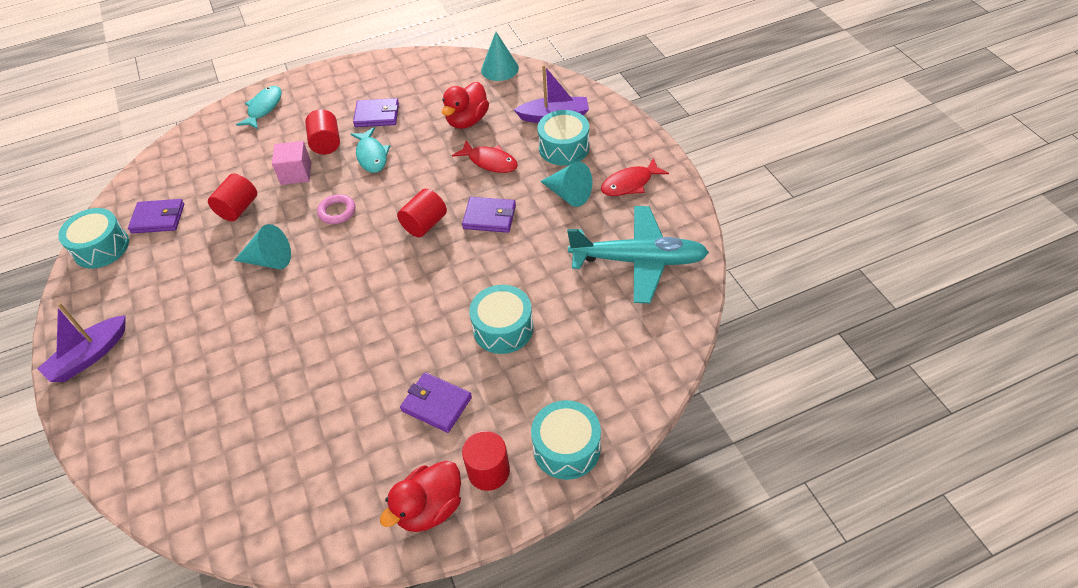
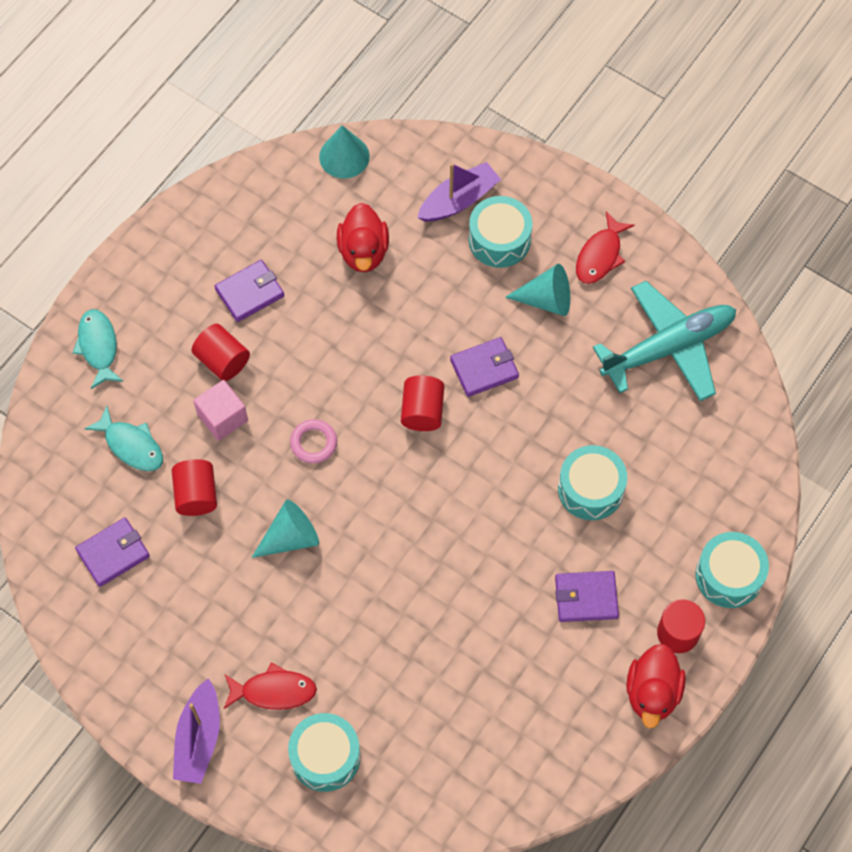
camera: 35 degrees left, 15 degrees up
turquoise drum [58,208,129,269] -> turquoise drum moved to [288,713,361,792]
turquoise fish [351,127,390,173] -> turquoise fish moved to [84,406,163,471]
red fish [452,140,518,173] -> red fish moved to [224,663,317,710]

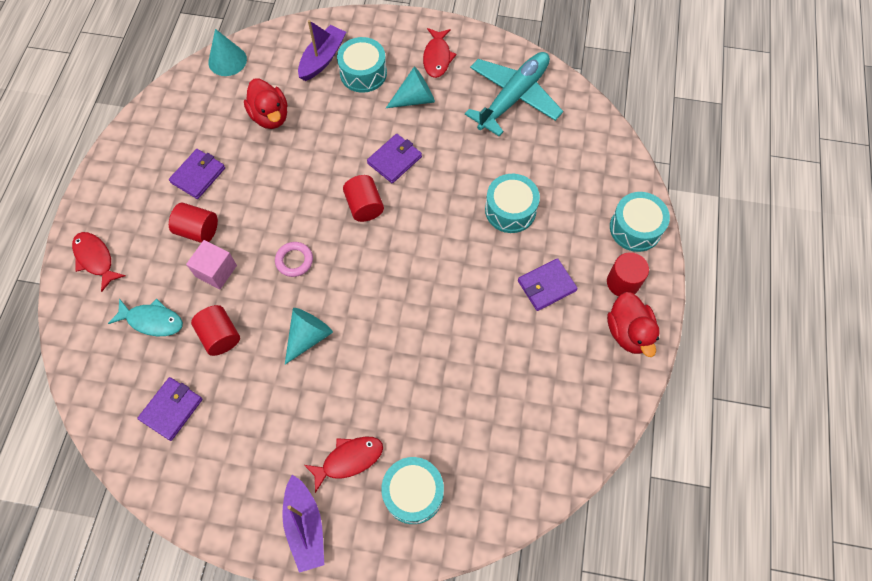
camera: 25 degrees left, 0 degrees up
turquoise fish [73,309,124,389] -> red fish [72,232,126,292]

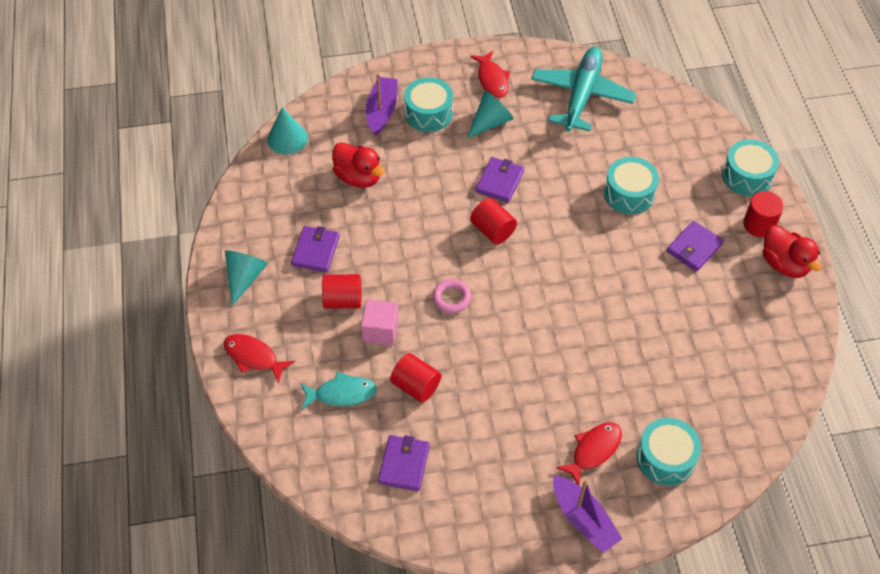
camera: 20 degrees left, 10 degrees down
turquoise cone [285,308,333,365] -> turquoise cone moved to [225,250,268,306]

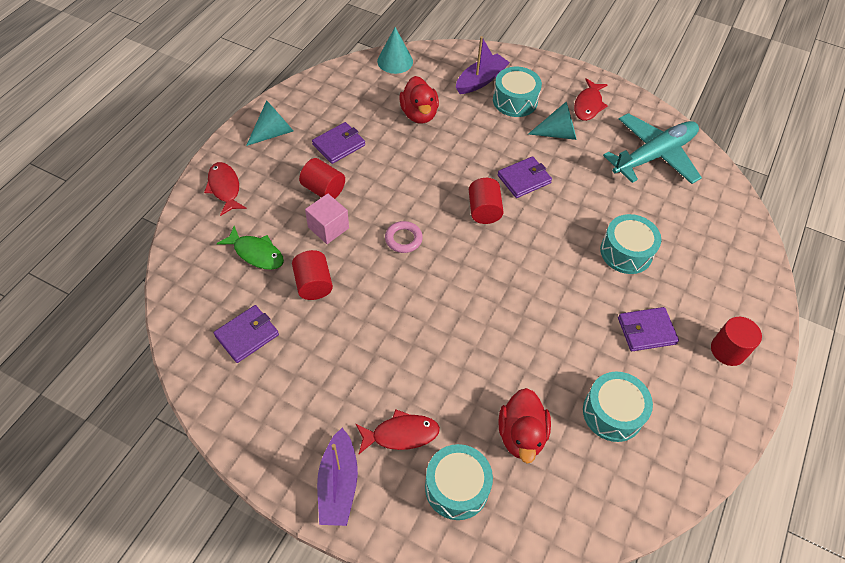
camera: 35 degrees right, 0 degrees up
turquoise fish [300,372,377,409] -> green fish [216,226,284,270]
turquoise drum [722,139,779,196] -> turquoise drum moved to [583,372,653,442]
red duck [763,225,822,278] -> red duck moved to [499,388,551,463]

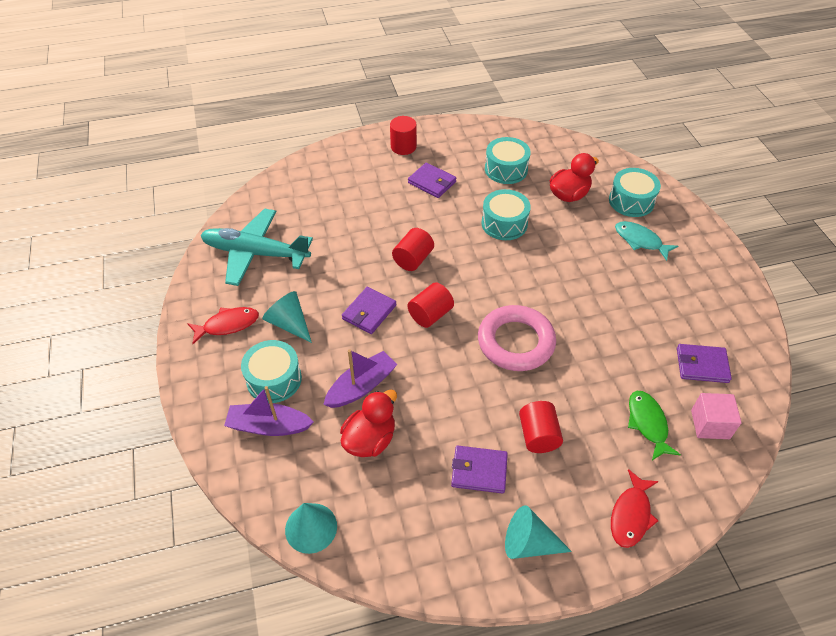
camera: 130 degrees left, 5 degrees down
red cylinder [292,250,333,300] -> red cylinder moved to [392,228,434,271]
pink cube [305,194,349,244] -> pink cube moved to [691,393,742,439]
purple boat [317,428,358,526] -> purple boat moved to [323,349,397,408]
red fish [356,409,440,454] -> turquoise fish [615,221,678,261]
pink ring [385,221,423,253] -> pink ring [478,305,556,371], size x2.05
purple wallet [497,156,552,198] -> purple wallet turned 75 degrees counterclockwise [342,287,396,334]
turquoise drum [600,214,661,274] -> turquoise drum moved to [481,189,531,240]

